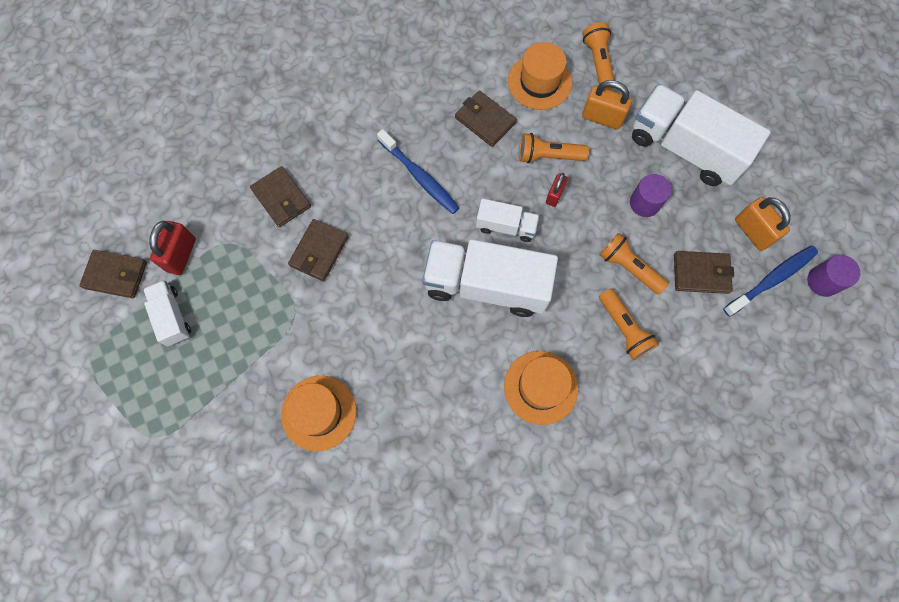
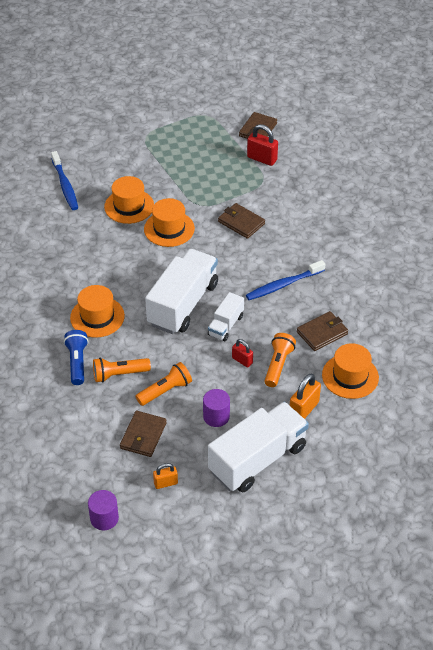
camera: 105 degrees right, 25 degrees down
white truck [143,280,191,346] -> none
brown wallet [250,166,311,227] -> none
orange flashlight [583,22,614,90] -> none
blue toothbrush [723,246,818,317] -> blue toothbrush moved to [51,151,78,210]
orange padlock [735,197,791,251] -> orange padlock [153,463,178,489], size x0.62
none -> blue flashlight [64,330,88,385]
none -> orange hat [144,198,195,247]

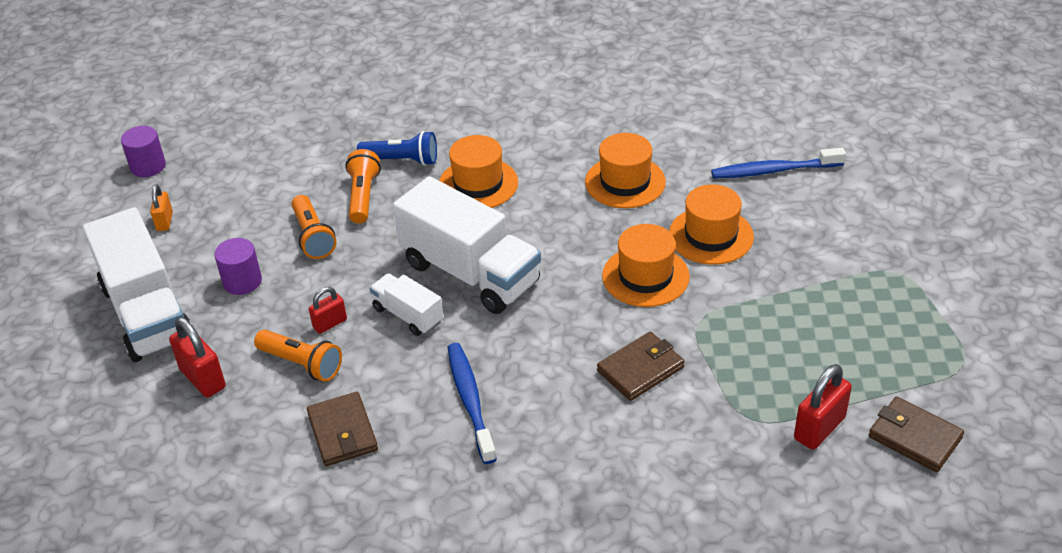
camera: 105 degrees right, 5 degrees down
brown wallet [120,411,167,457] -> none
orange padlock [290,374,321,419] -> red padlock [169,317,226,397]
orange hat [322,343,379,399] -> orange hat moved to [585,133,666,208]

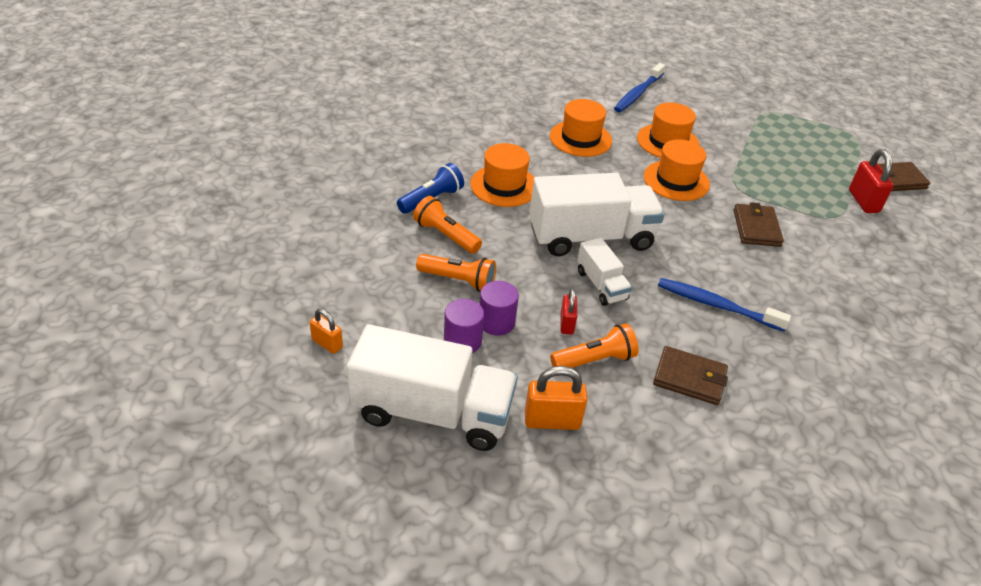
camera: 55 degrees left, 0 degrees up
purple cylinder [121,126,166,177] -> purple cylinder moved to [479,281,519,336]
red padlock [169,317,226,397] -> orange padlock [525,366,587,430]
white truck [370,273,443,336] -> white truck turned 105 degrees counterclockwise [577,238,632,306]

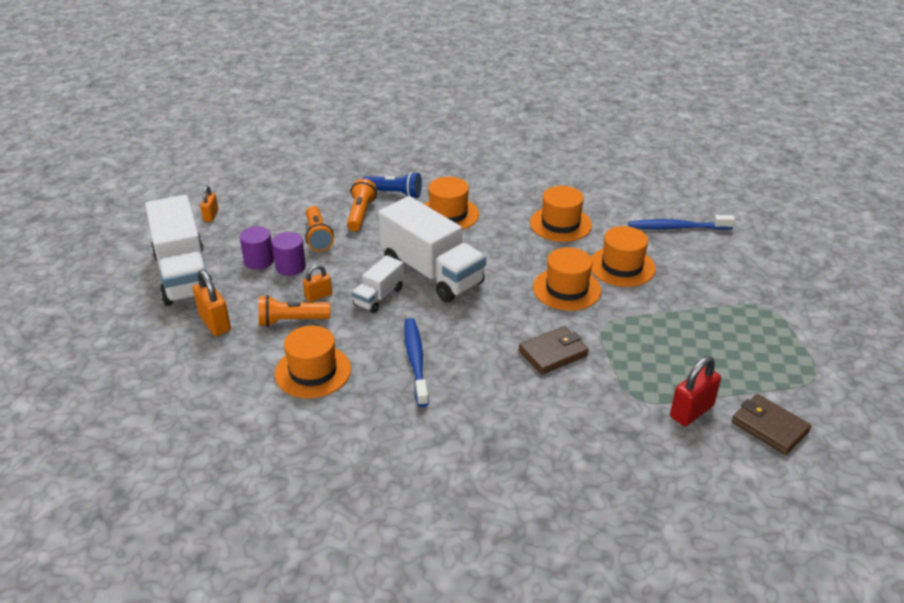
camera: 60 degrees right, 5 degrees down
orange flashlight [550,323,639,368] -> orange flashlight turned 135 degrees clockwise [258,295,330,327]
red padlock [560,288,577,335] -> orange padlock [303,265,332,302]
brown wallet [653,346,728,405] -> orange hat [275,326,351,398]

